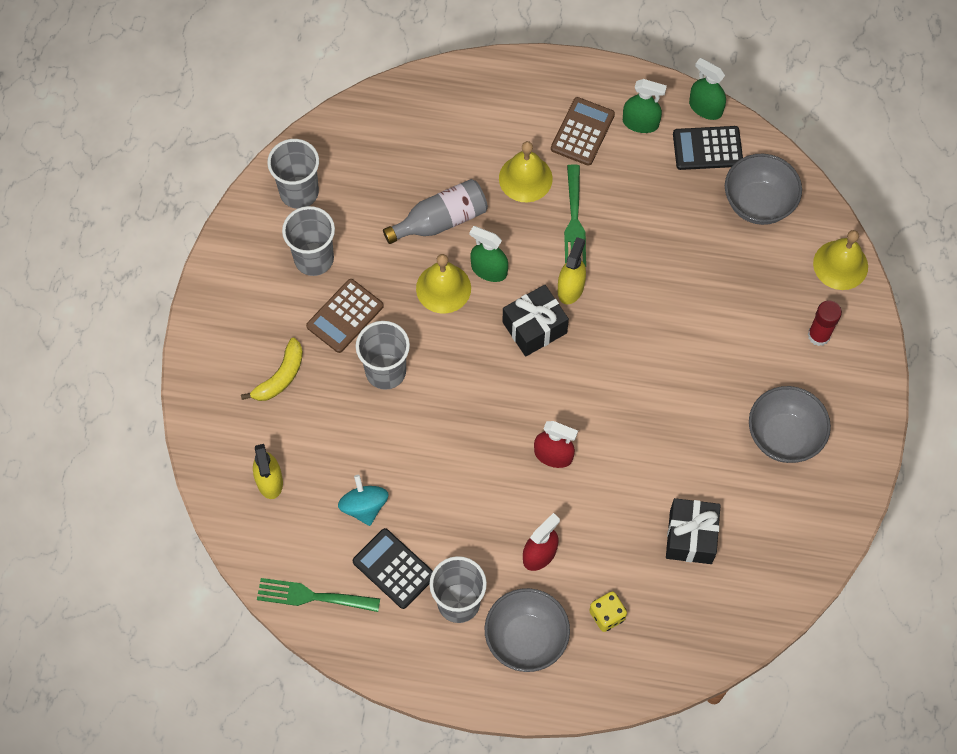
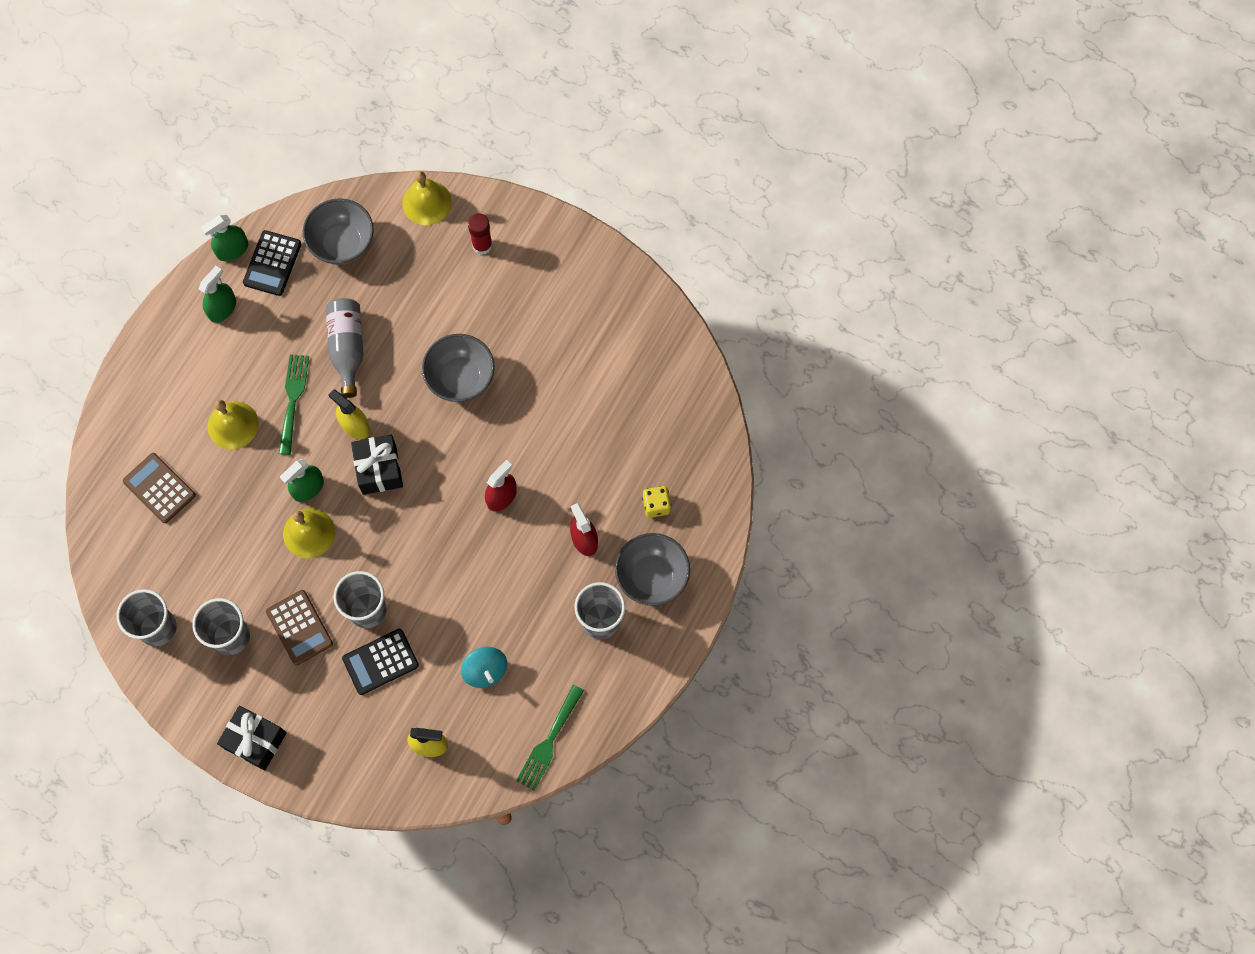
camera: 70 degrees left, 5 degrees up
yellow banana [241,338,303,401] -> none
turquoise spinning top [338,475,388,526] -> turquoise spinning top turned 120 degrees counterclockwise [461,647,507,688]
black calculator [353,528,433,609] -> black calculator moved to [342,629,419,695]
grey bottle [383,179,488,244] -> grey bottle moved to [326,298,363,398]
brown calculator [551,97,615,166] -> brown calculator moved to [123,453,196,523]
green fork [564,164,586,267] -> green fork turned 105 degrees counterclockwise [279,354,309,455]
black gift [666,498,721,564] -> black gift moved to [217,705,287,771]
grey bowl [749,386,831,463] -> grey bowl moved to [422,334,495,402]

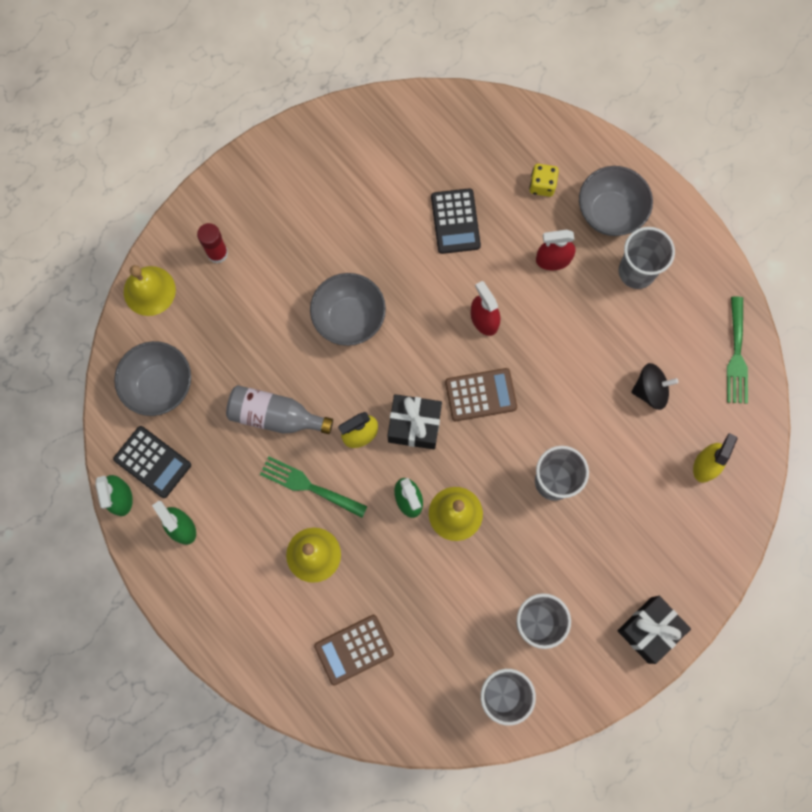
camera: 70 degrees left, 5 degrees up
brown calculator [266,590,333,665] -> brown calculator moved to [445,368,517,421]
black calculator [342,629,419,695] -> black calculator moved to [431,188,481,254]
turquoise spinning top [461,647,507,688] -> black spinning top [631,363,678,410]
green fork [516,685,584,791] -> green fork turned 45 degrees clockwise [727,296,748,404]

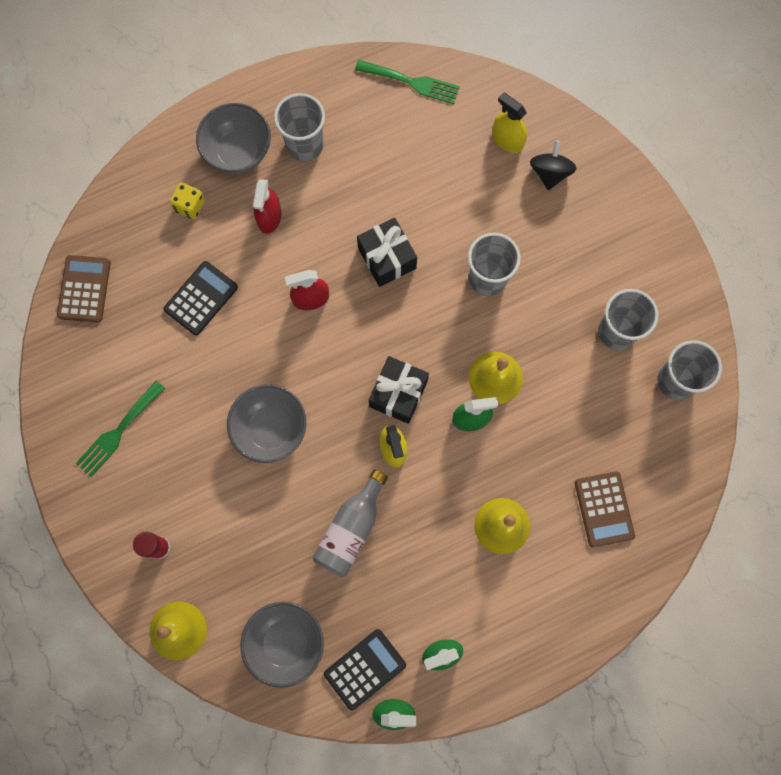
camera: 75 degrees left, 0 degrees up
green fork [260,457,368,518] -> green fork moved to [75,381,165,477]
black calculator [431,188,481,254] -> black calculator turned 60 degrees counterclockwise [164,261,238,336]
brown calculator [445,368,517,421] -> brown calculator moved to [57,255,111,323]
black gift [617,596,691,664] -> black gift moved to [357,217,417,287]
black spinning top [631,363,678,410] -> black spinning top moved to [530,140,577,190]

